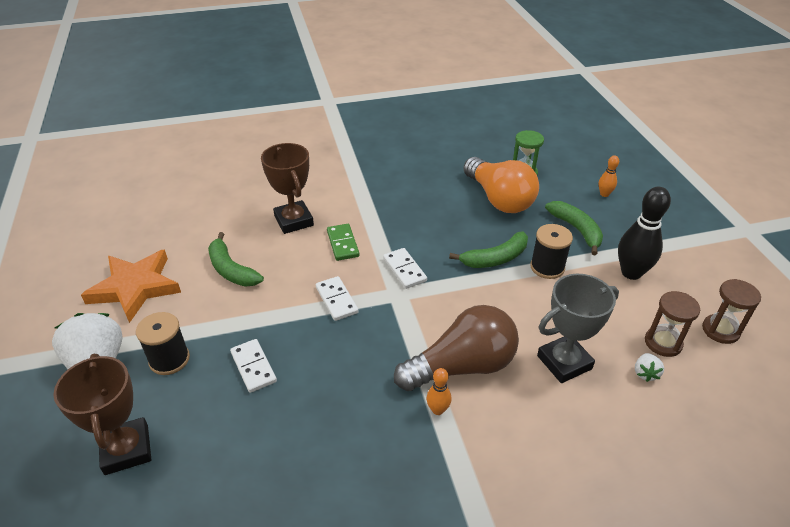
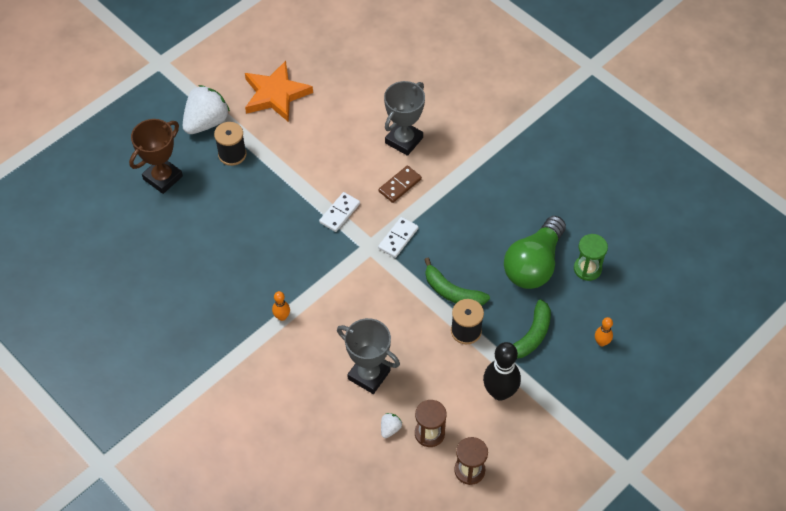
camera: 60 degrees right, 15 degrees up
green banana [208,232,264,287] -> none
white domino [230,339,277,393] -> none
brown trophy [261,143,314,234] -> grey trophy [384,81,425,156]
green domino [327,224,359,261] -> brown domino [379,166,422,203]
brown light bulb [394,305,519,391] -> none
orange light bulb [463,157,539,213] -> green light bulb [504,216,566,289]
white strawberry [635,353,664,382] -> white strawberry turned 135 degrees clockwise [381,413,402,438]

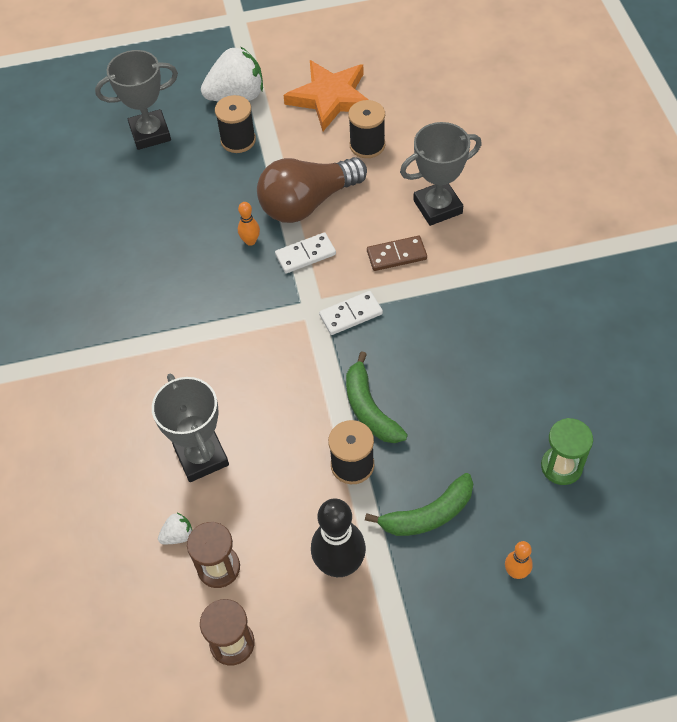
camera: 35 degrees right, 0 degrees up
brown trophy [129,119,183,194] -> grey trophy [95,50,178,150]
orange bowling pin [272,291,290,321] -> orange bowling pin moved to [238,202,260,246]
green light bulb [504,216,566,289] -> none
none -> brown light bulb [257,157,367,223]
none -> black spool [348,100,385,158]

